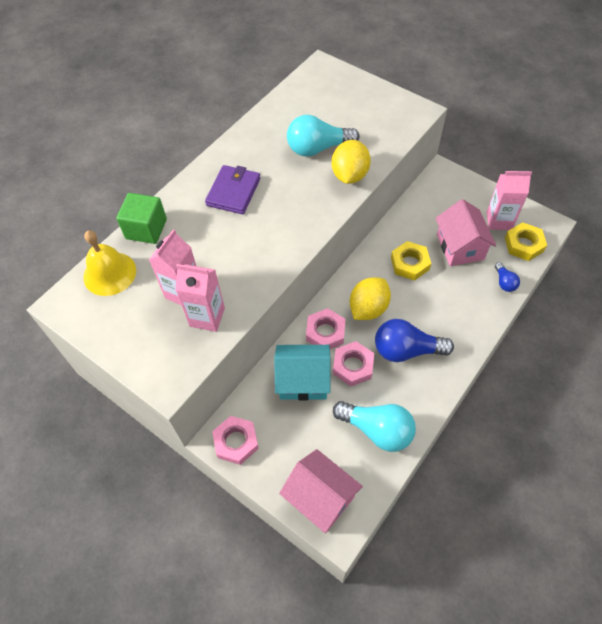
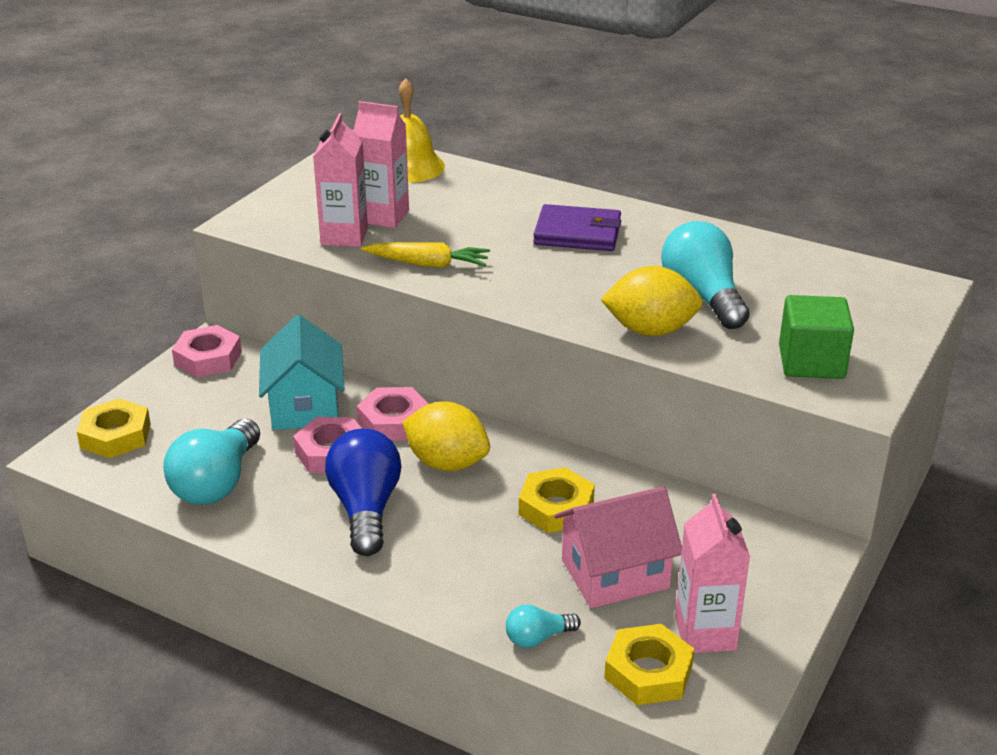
camera: 80 degrees right, 25 degrees down
green cube [116,193,167,244] -> green cube moved to [779,295,854,379]
pink house [279,449,363,533] -> yellow nut [77,398,151,459]
blue light bulb [495,262,520,292] -> turquoise light bulb [506,604,581,648]
none -> yellow carrot [361,242,490,268]

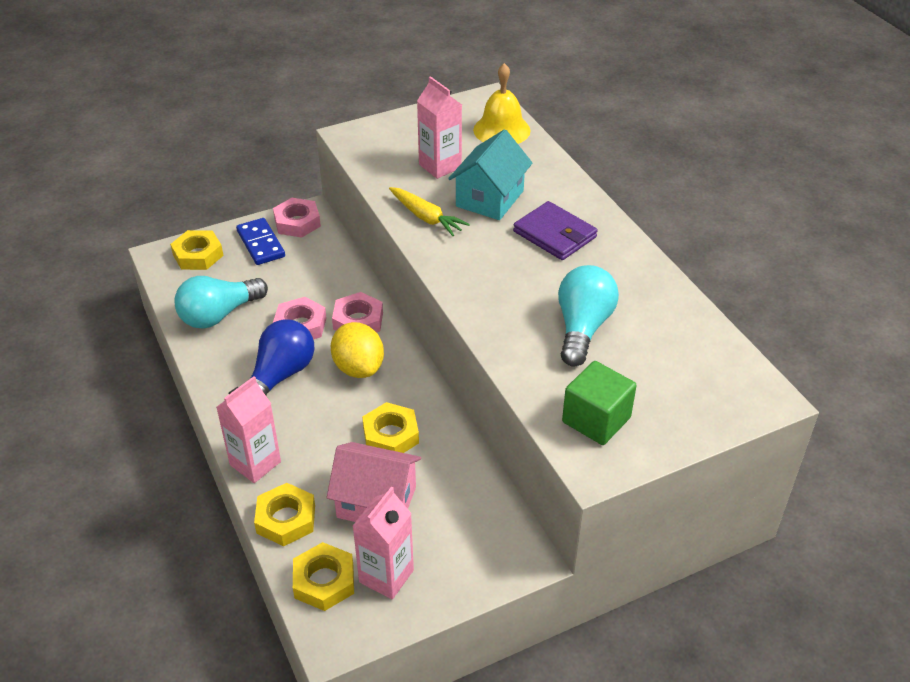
camera: 35 degrees right, 10 degrees up
turquoise house [259,315,345,430] -> turquoise house moved to [448,129,533,220]
pink carton [313,113,368,247] -> pink carton moved to [216,376,281,483]
turquoise light bulb [506,604,581,648] -> yellow nut [254,483,315,546]
yellow lemon [600,266,703,336] -> none
none -> blue domino [236,218,285,265]

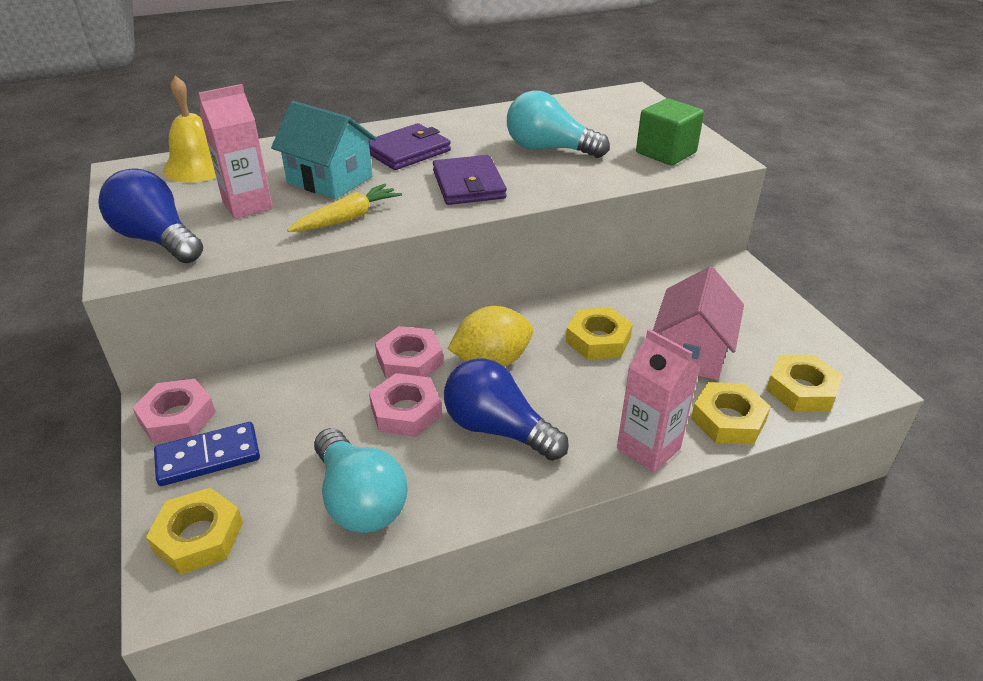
camera: 85 degrees left, 5 degrees down
pink carton [353,487,414,600] -> none
none -> blue light bulb [98,168,203,263]
none -> purple wallet [433,155,507,205]

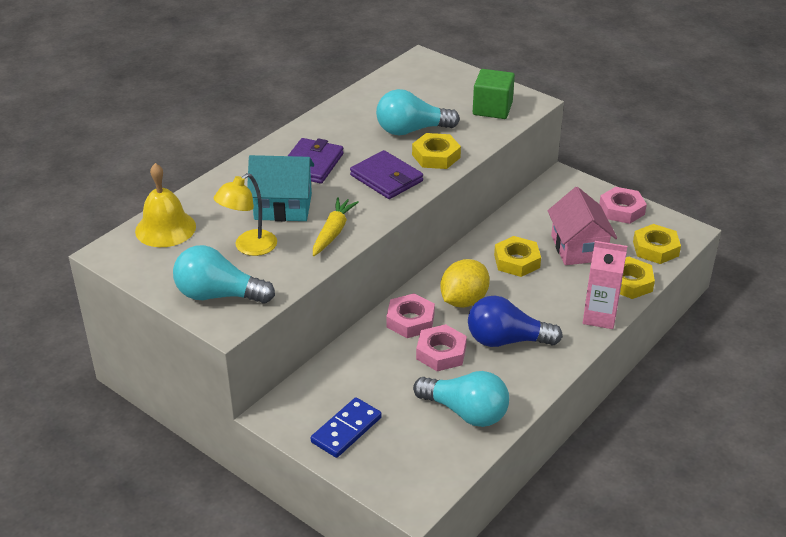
camera: 30 degrees left, 0 degrees up
blue light bulb [98,168,203,263] -> turquoise light bulb [173,245,275,304]
pink nut [132,379,216,443] -> pink nut moved to [599,187,647,224]
yellow nut [146,488,243,575] -> yellow nut moved to [412,133,461,169]
pink carton [199,84,273,219] -> yellow lamp [213,173,277,256]

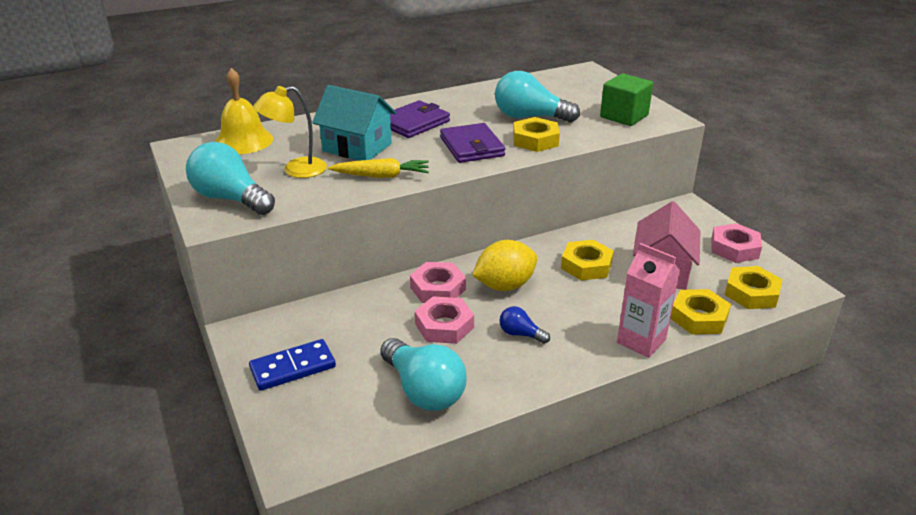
camera: 25 degrees right, 5 degrees down
yellow carrot [313,197,359,256] -> yellow carrot turned 45 degrees clockwise [328,158,429,178]
blue light bulb [468,296,563,347] -> blue light bulb [500,306,550,344], size x0.50

